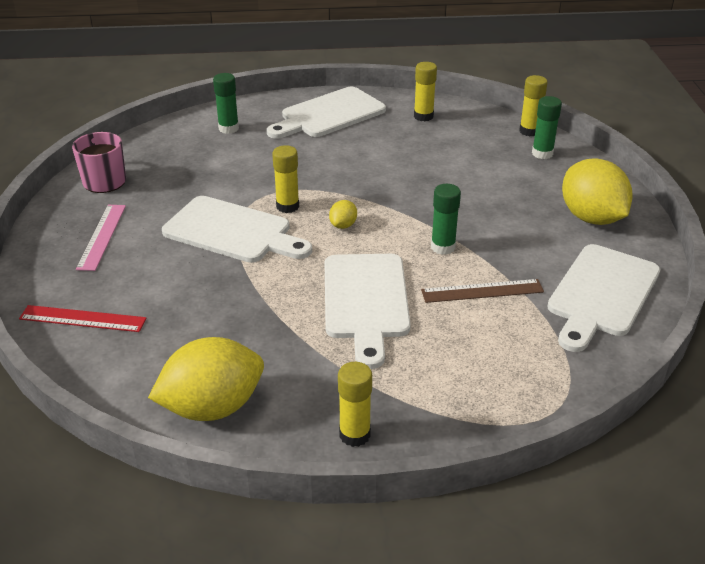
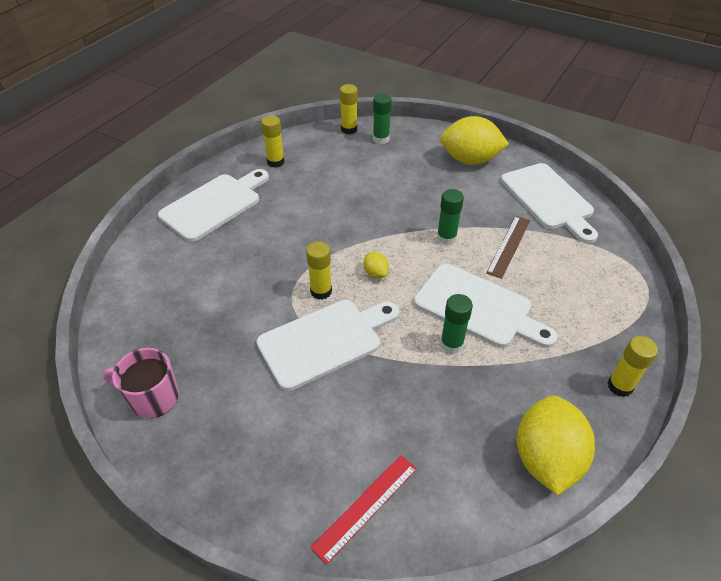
camera: 55 degrees left, 10 degrees up
pink ruler [76,205,126,271] -> none
green glue stick [213,73,239,134] -> green glue stick moved to [440,294,473,354]
white cutting board [267,87,386,139] -> white cutting board turned 135 degrees counterclockwise [158,169,269,242]

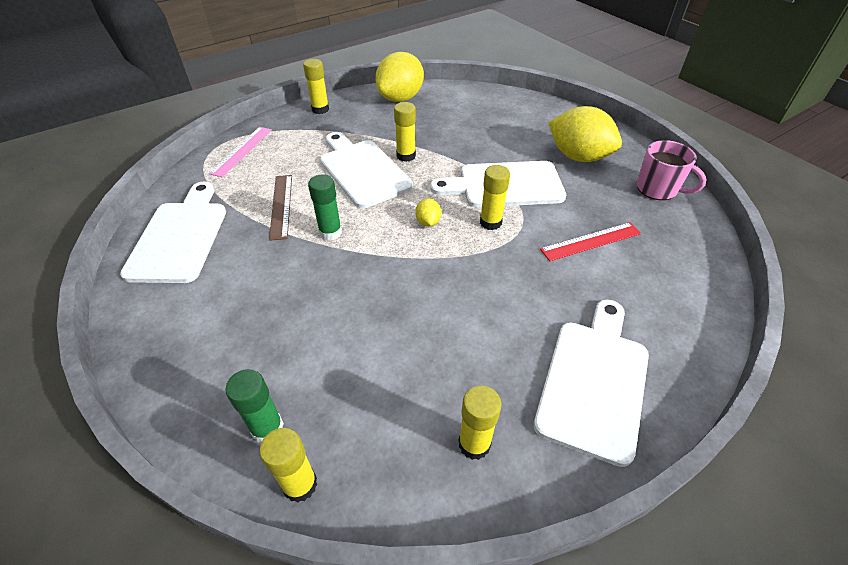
camera: 155 degrees left, 0 degrees up
white cutting board [158,169,269,242] -> white cutting board turned 135 degrees clockwise [533,299,649,467]
red ruler [310,455,417,565] -> red ruler moved to [540,222,641,261]
yellow lemon [440,116,509,165] -> yellow lemon moved to [548,106,622,162]
green glue stick [440,294,473,354] -> yellow glue stick [394,102,416,162]
brown ruler [486,216,530,279] -> brown ruler turned 60 degrees counterclockwise [269,175,292,241]
none -> pink ruler [209,127,272,177]

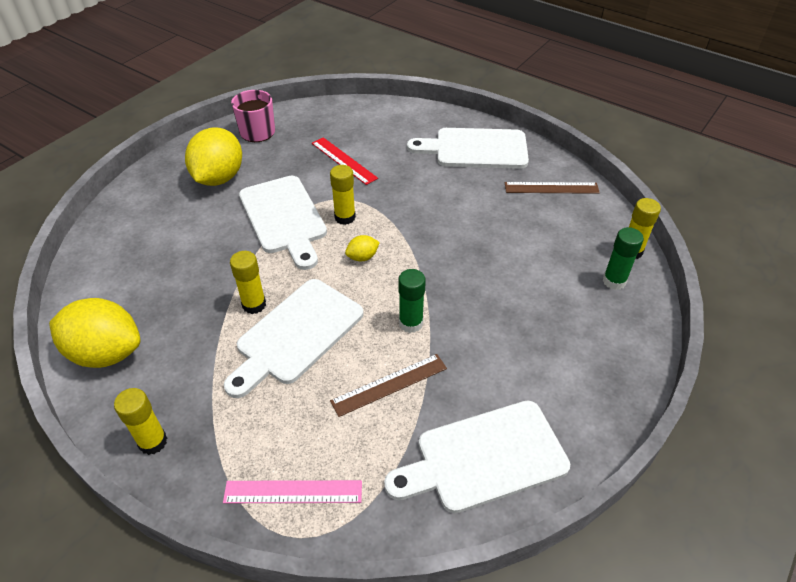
camera: 110 degrees left, 0 degrees up
yellow glue stick [459,385,501,460] -> brown ruler [505,182,600,194]

